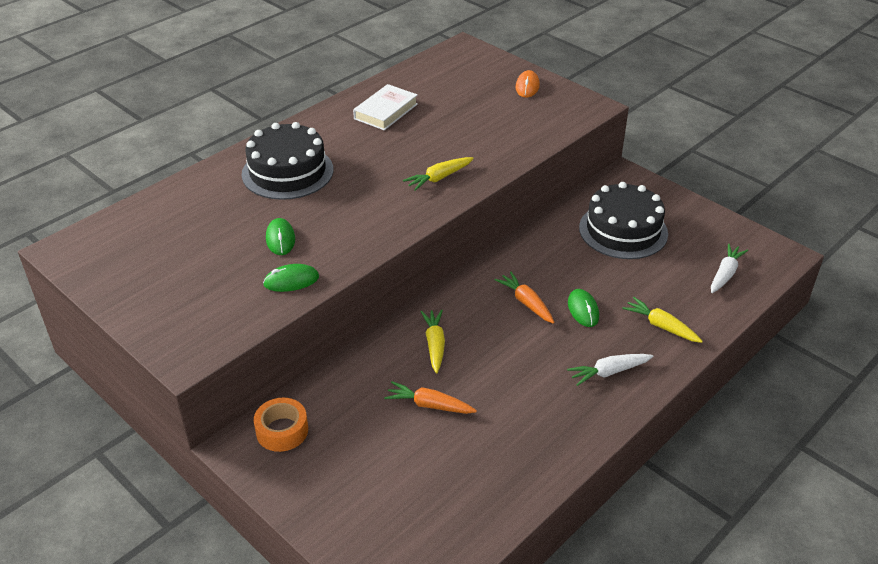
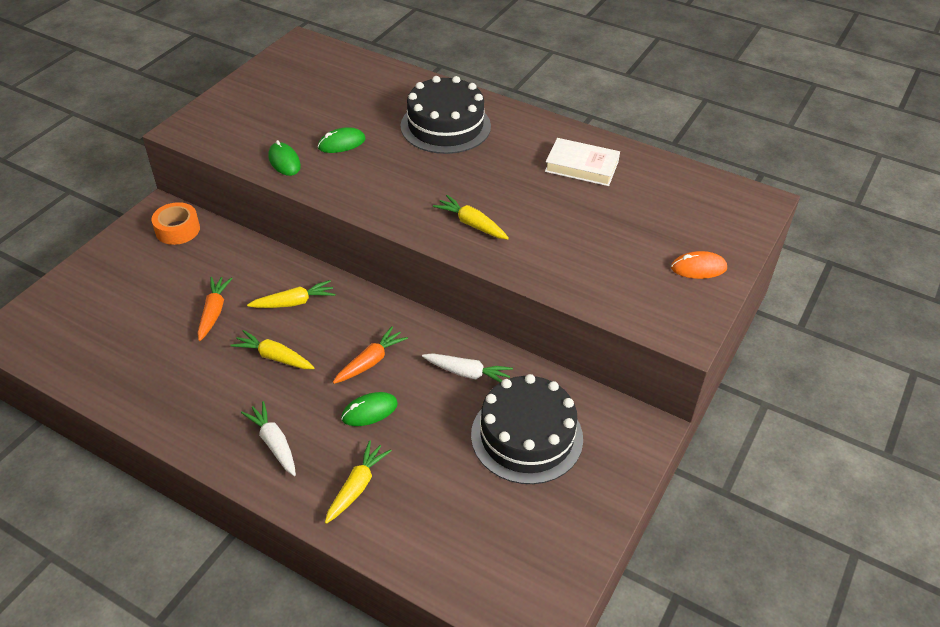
camera: 75 degrees right, 5 degrees up
white carrot [711,243,748,293] -> white carrot moved to [422,353,513,382]
none -> yellow carrot [230,330,315,369]

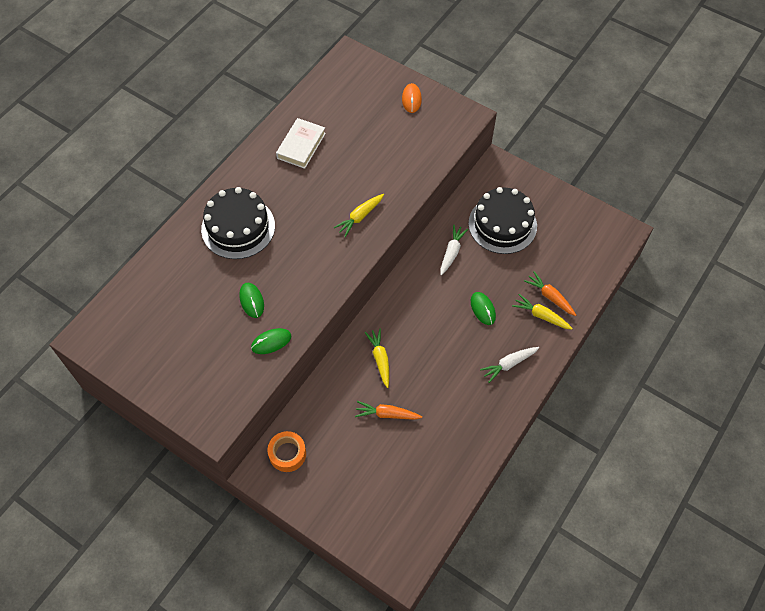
camera: 85 degrees left, 15 degrees up
yellow carrot [230,330,315,369] -> none
orange carrot [333,326,408,384] -> orange carrot moved to [524,271,576,316]

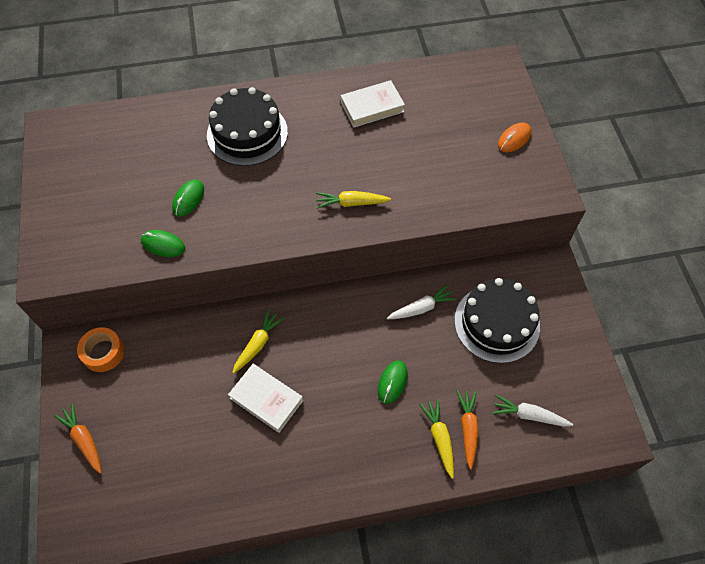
camera: 45 degrees right, 0 degrees up
orange carrot [355,401,422,420] -> orange carrot moved to [54,403,102,473]
white carrot [480,347,539,383] -> white carrot moved to [492,395,573,427]
none -> white book [228,364,303,433]

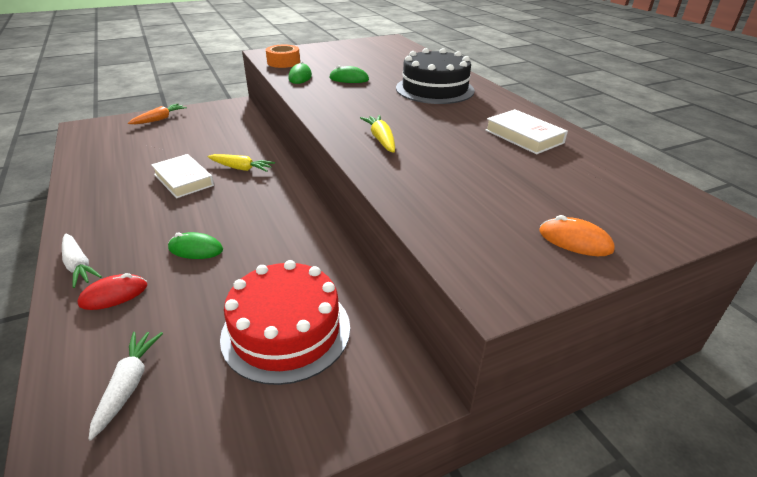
camera: 75 degrees right, 25 degrees down
orange tape [77,327,124,372] -> orange tape moved to [266,45,300,68]
white book [228,364,303,433] -> white book turned 60 degrees counterclockwise [151,154,214,198]
white carrot [387,284,457,319] -> white carrot moved to [62,234,102,288]
yellow carrot [419,398,454,479] -> red mouse [78,273,147,310]
black cake [454,278,540,363] -> red cake [220,260,350,385]
orange carrot [456,390,479,470] -> none

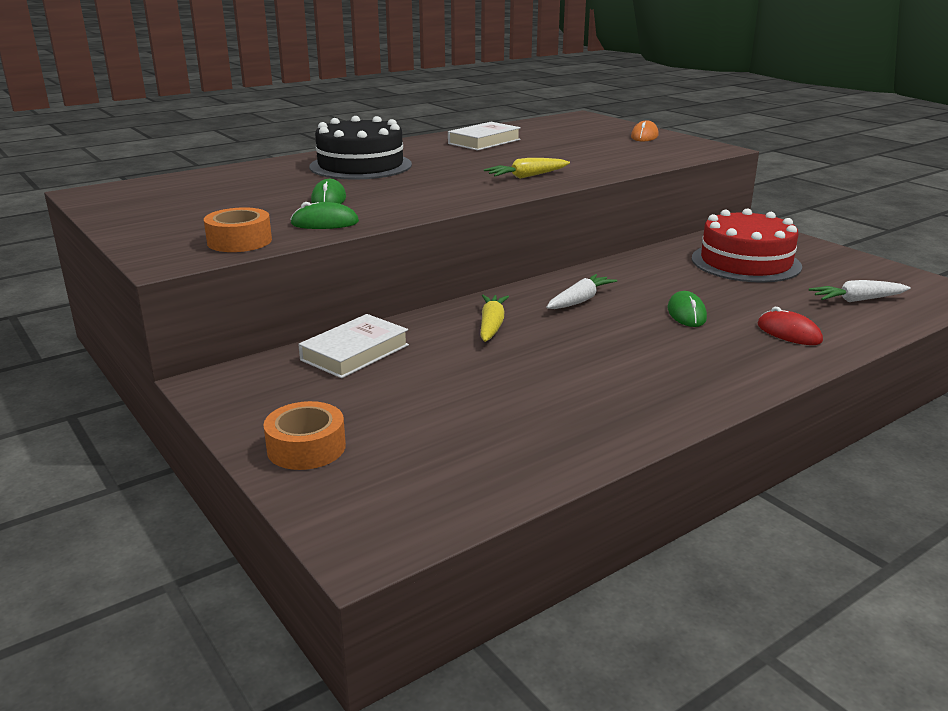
camera: 100 degrees left, 10 degrees down
white carrot [62,234,102,288] -> white carrot moved to [546,274,617,309]
orange carrot [128,104,187,124] -> orange tape [264,401,346,470]
white book [151,154,214,198] -> white book moved to [298,314,409,378]

